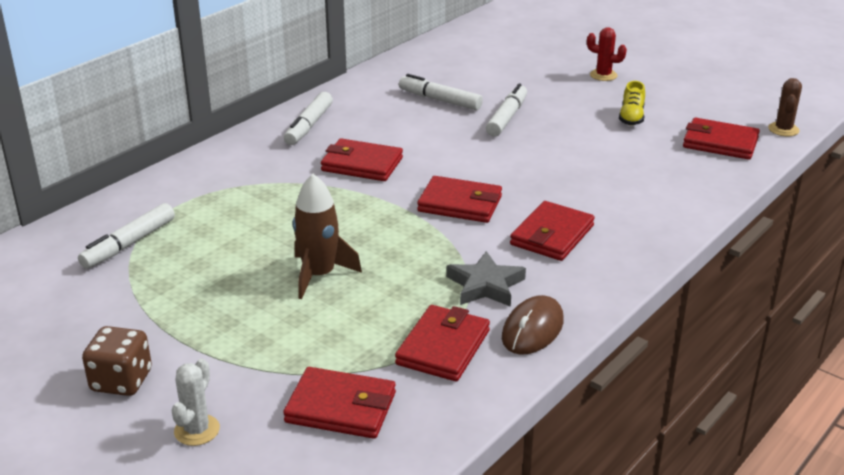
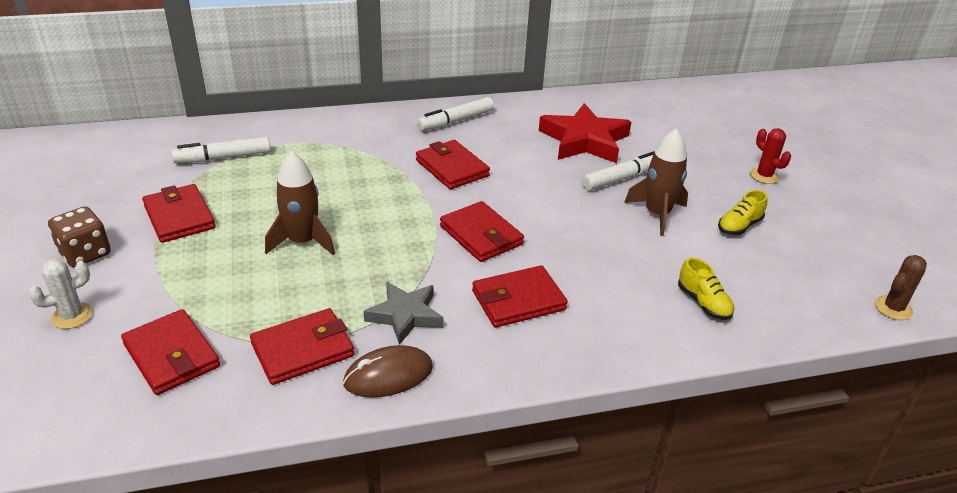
camera: 35 degrees right, 5 degrees up
white marker [399,74,483,110] -> red star [539,103,631,163]
red wallet [683,118,760,160] -> red wallet moved to [142,184,216,243]
none -> brown rocket [624,128,688,236]
none -> yellow shoe [678,257,734,320]

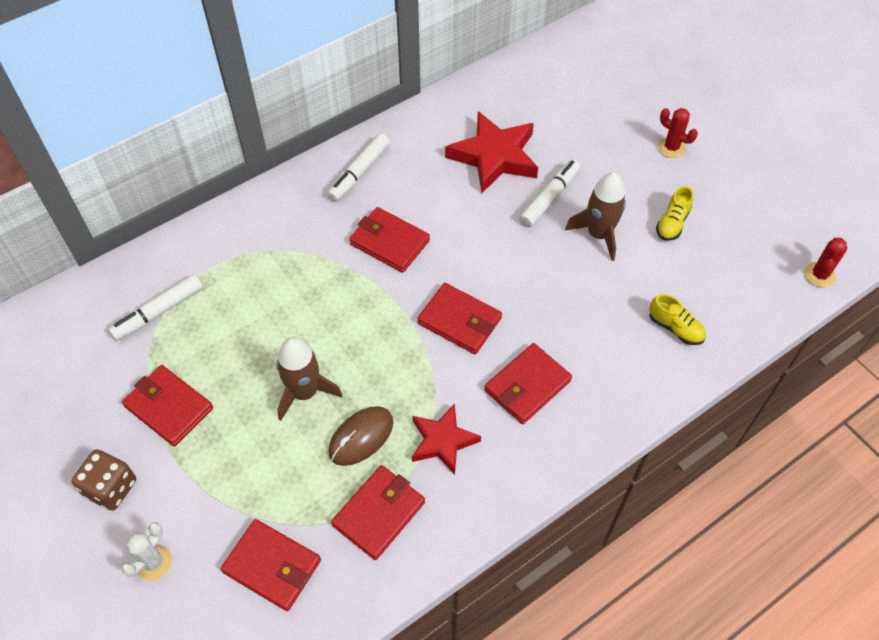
camera: 20 degrees left, 20 degrees up
brown mouse [343,345,433,398] -> brown mouse moved to [328,406,393,466]
grey star [363,282,443,345] -> red star [412,404,481,475]
brown cactus [875,255,927,320] -> red cactus [805,238,847,288]

